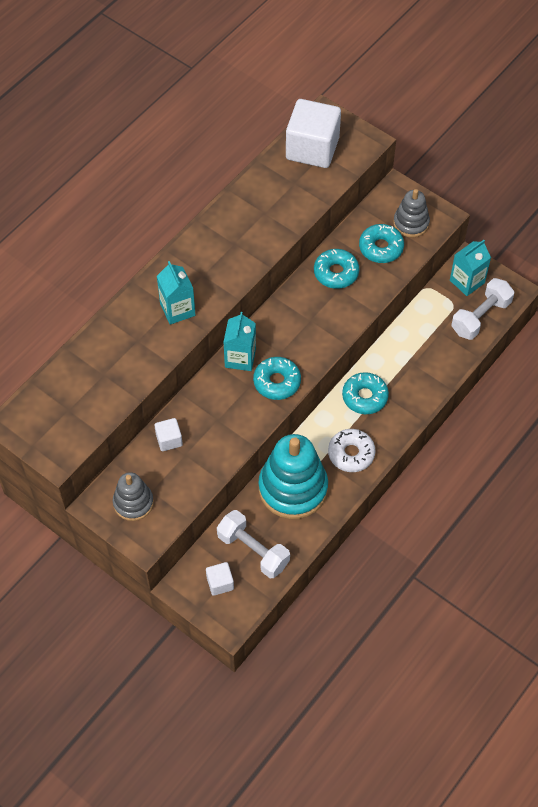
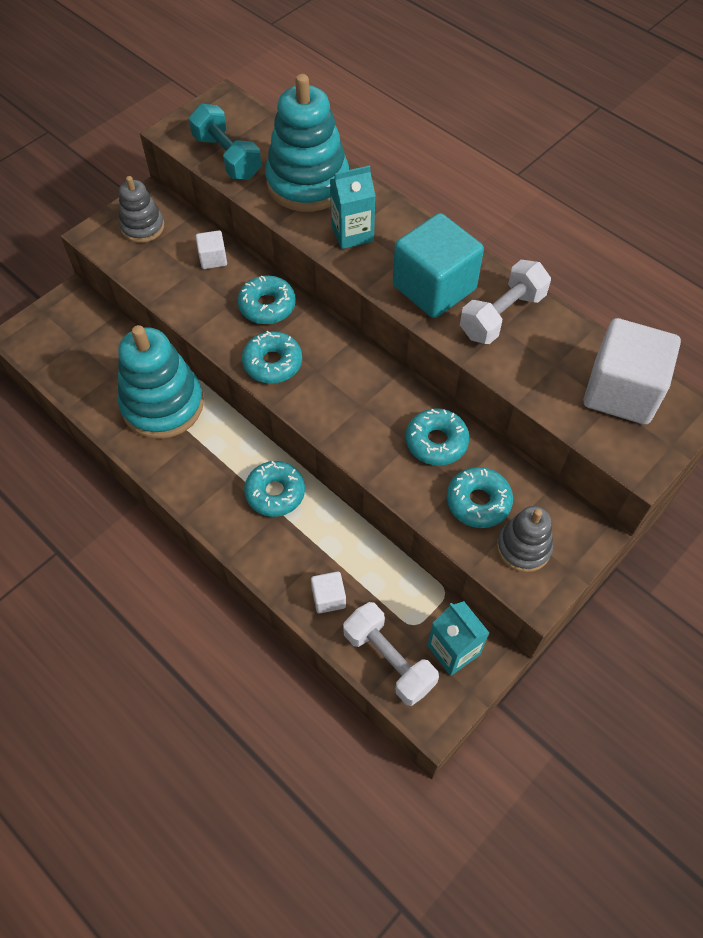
camera: 95 degrees right, 0 degrees up
white cube [206,562,234,596] -> white cube moved to [311,571,346,614]
white dumbbell [217,510,290,578] -> white dumbbell moved to [460,260,551,344]
turquoise carton [223,312,256,371] -> none
white donut [328,429,376,472] -> none
none -> turquoise dumbbell [189,104,262,180]
none -> turquoise donut [238,275,296,324]
none -> turquoise stacking toy [265,74,349,212]
none -> turquoise cube [393,213,484,318]

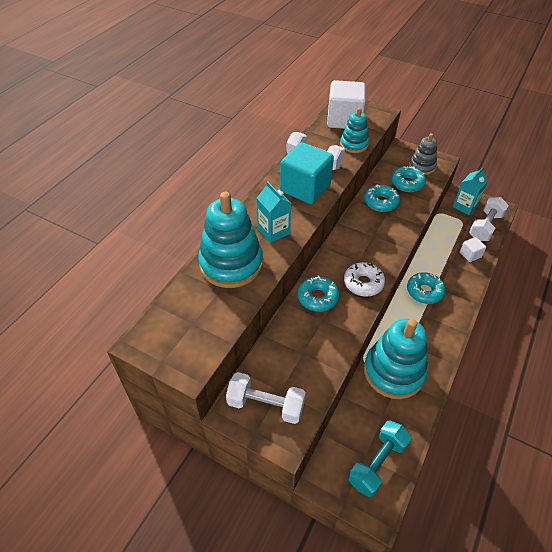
camera: 105 degrees left, 10 degrees down
grey stacking toy [119,176,164,243] -> white dumbbell [226,372,306,424]
turquoise dumbbell [189,104,262,180] -> turquoise dumbbell moved to [348,421,412,497]
white cube [196,230,227,269] -> none
turquoise donut [242,331,302,384] -> white donut [344,262,385,297]
none -> turquoise stacking toy [340,108,369,153]

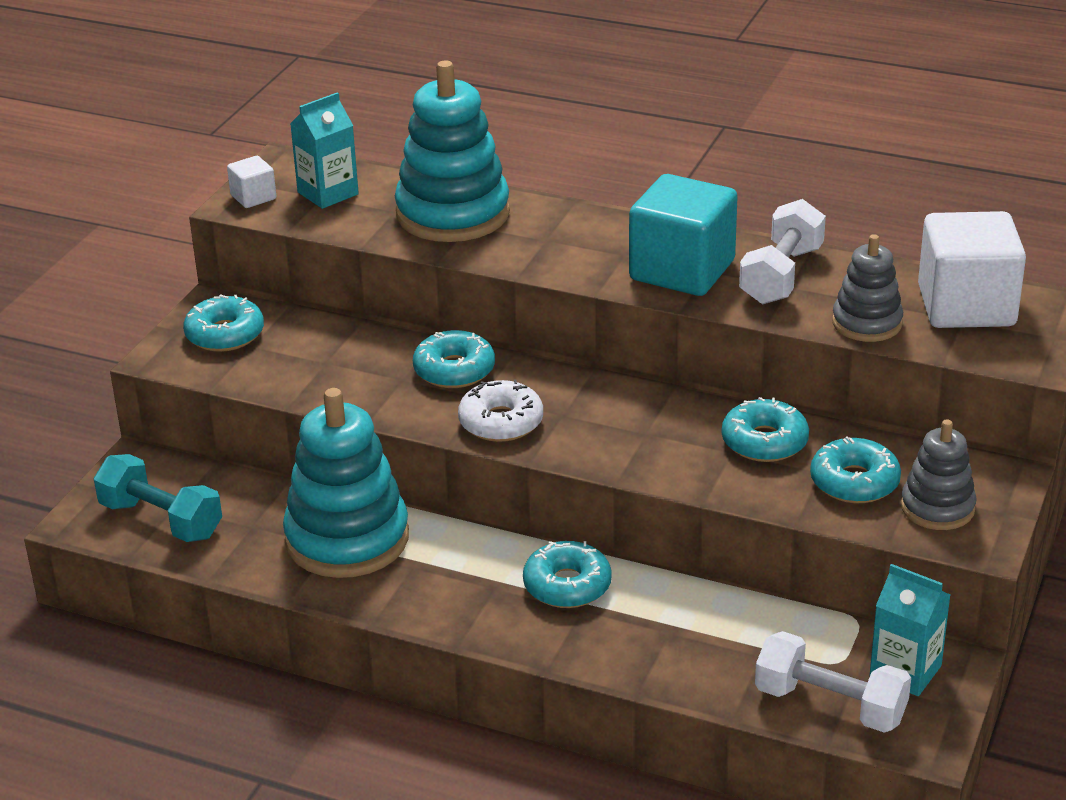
camera: 85 degrees right, 15 degrees down
white dumbbell [226,372,306,424] -> turquoise donut [183,294,264,352]
turquoise carton [257,181,291,243] -> turquoise carton moved to [290,92,359,209]
turquoise stacking toy [340,108,369,153] -> grey stacking toy [832,234,903,342]
white cube [460,237,486,262] -> white cube moved to [227,156,276,208]

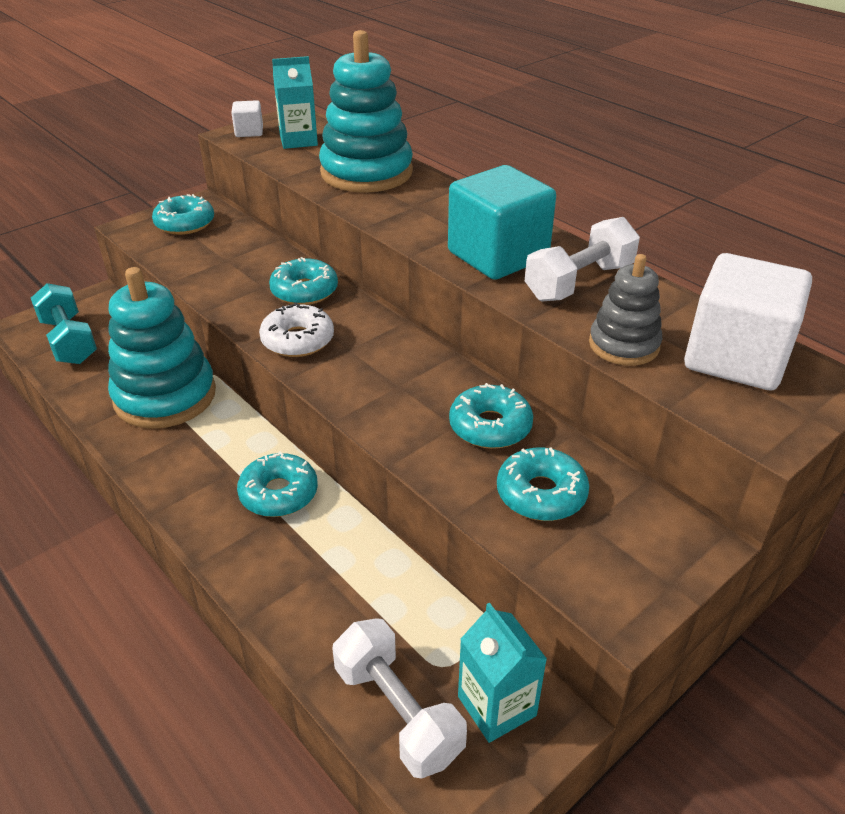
camera: 25 degrees right, 5 degrees up
grey stacking toy [901,419,977,530] -> none

